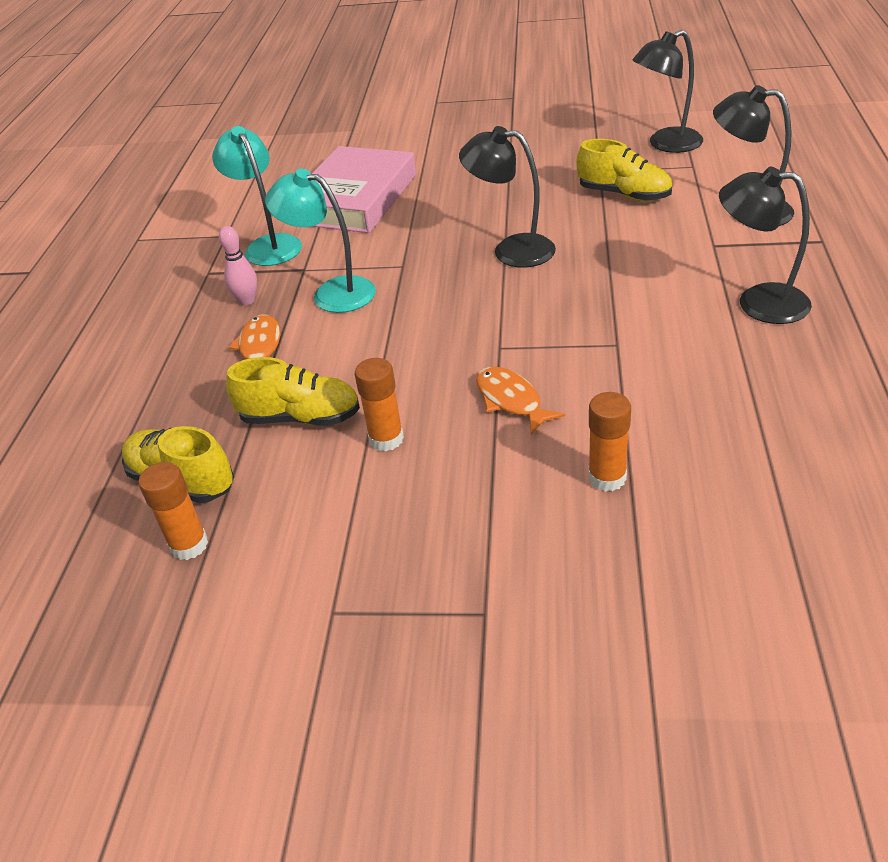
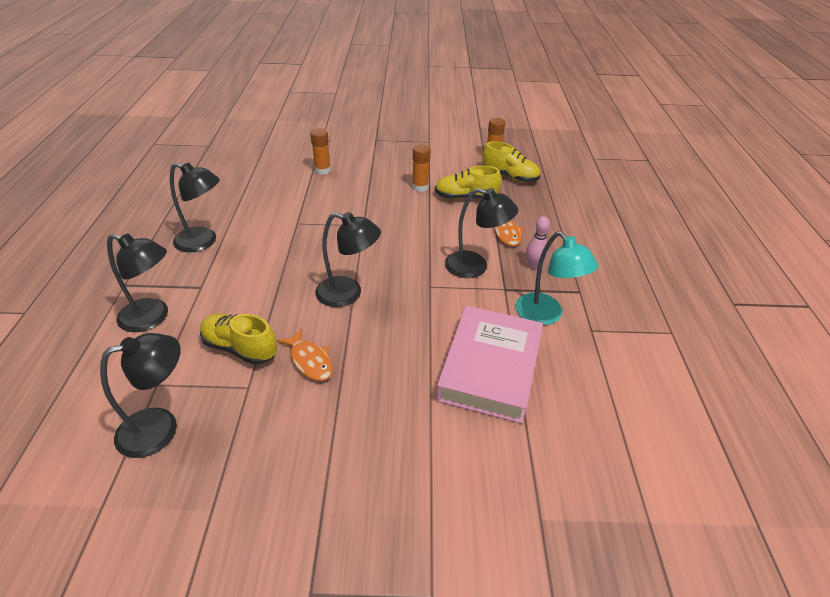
camera: 170 degrees right, 0 degrees up
turquoise lamp [265,168,376,313] -> black lamp [445,188,518,278]
orange fish [476,367,565,435] -> orange fish moved to [277,328,333,381]

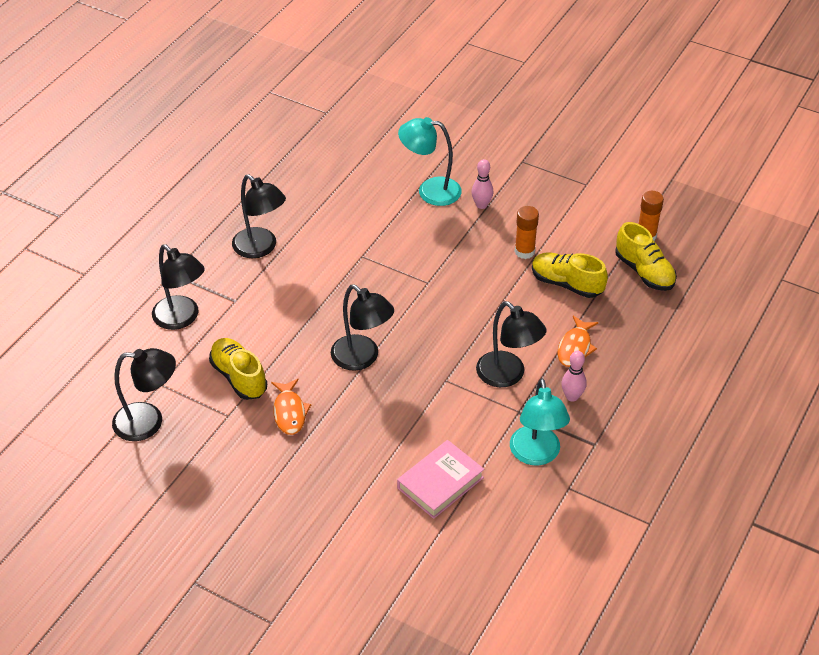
camera: 30 degrees right, 5 degrees up
orange glue stick [310,128,331,175] -> turquoise lamp [398,117,462,206]
pink book [436,306,543,424] -> pink book [397,440,484,519], size x0.63
none -> pink bowling pin [472,159,493,209]

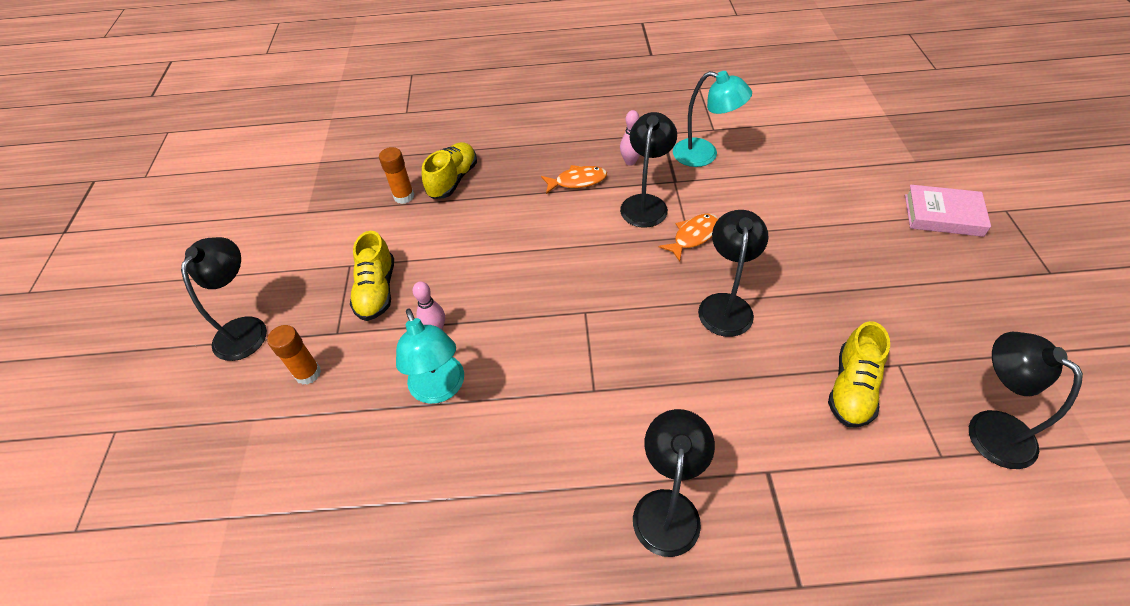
camera: 120 degrees left, 5 degrees up
black lamp [152,244,205,330] -> black lamp moved to [181,237,267,361]
orange fish [271,378,311,435] -> orange fish moved to [658,214,718,262]
pink book [397,440,484,519] -> pink book moved to [905,185,991,237]
turquoise lamp [510,378,570,465] -> turquoise lamp turned 60 degrees clockwise [673,71,752,167]
orange glue stick [515,206,539,259] -> orange glue stick moved to [267,325,321,385]
yellow shoe [532,252,608,298] -> yellow shoe moved to [350,231,394,321]

